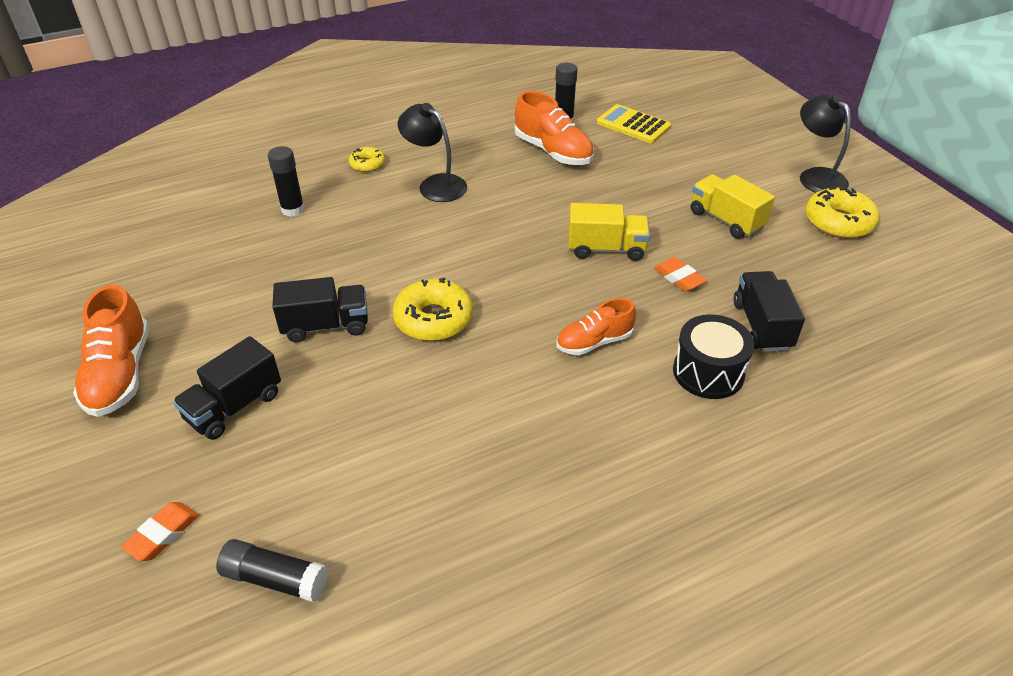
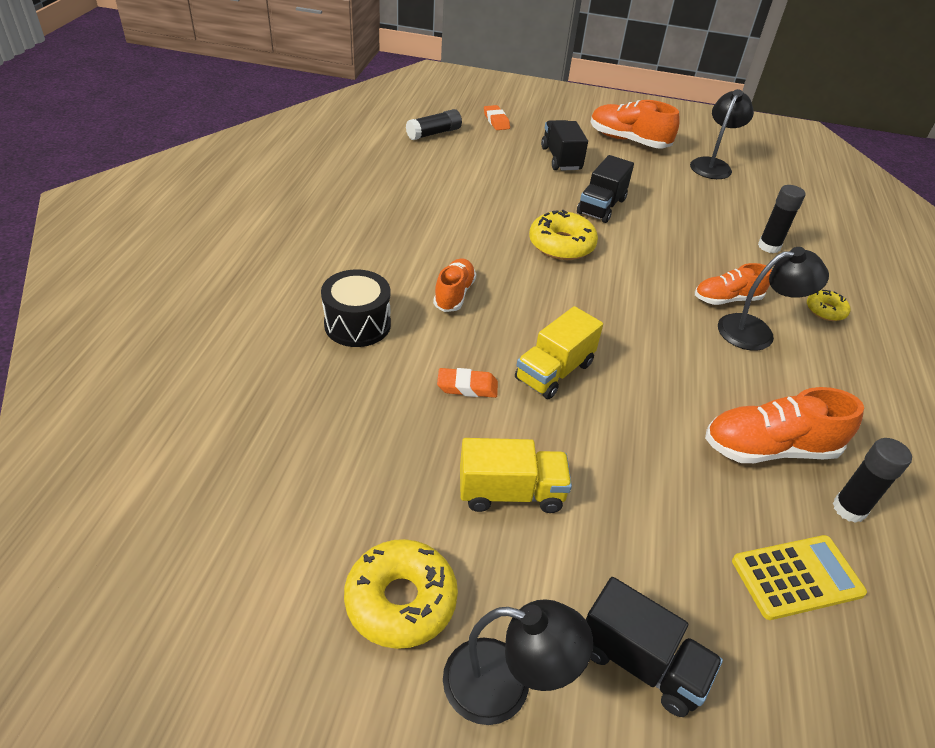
camera: 125 degrees right, 0 degrees up
black truck [733,271,805,352] -> black truck moved to [586,577,723,717]
none -> black lamp [690,89,754,179]
none -> orange shoe [695,263,772,305]

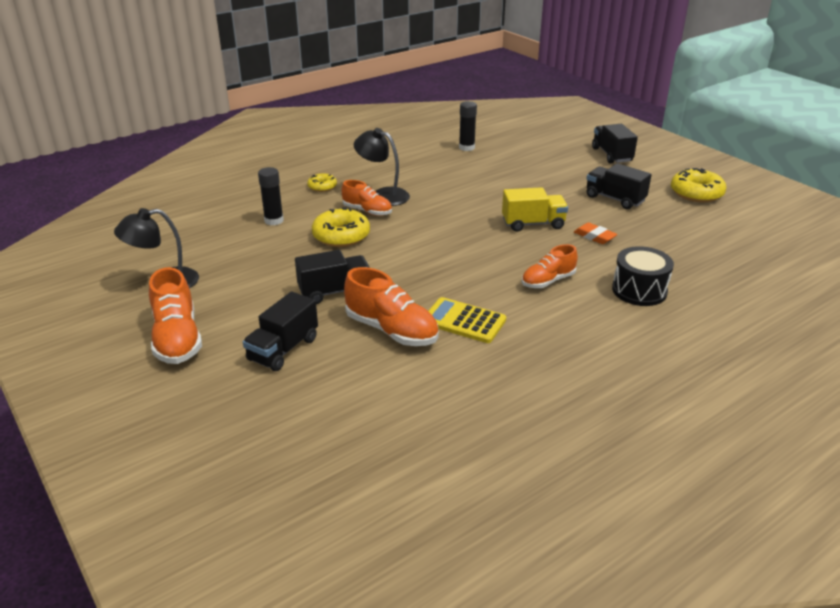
camera: 135 degrees left, 10 degrees down
black glue stick [406,109,462,140] -> none
black lamp [443,600,593,725] -> none
yellow truck [460,438,572,513] -> black truck [587,163,652,209]
orange eraser [484,105,510,130] -> none
yellow donut [529,210,598,260] -> yellow donut moved to [312,207,370,247]
orange shoe [705,387,864,463] -> orange shoe moved to [344,267,439,346]
yellow calculator [732,535,867,620] -> yellow calculator moved to [429,297,506,343]

